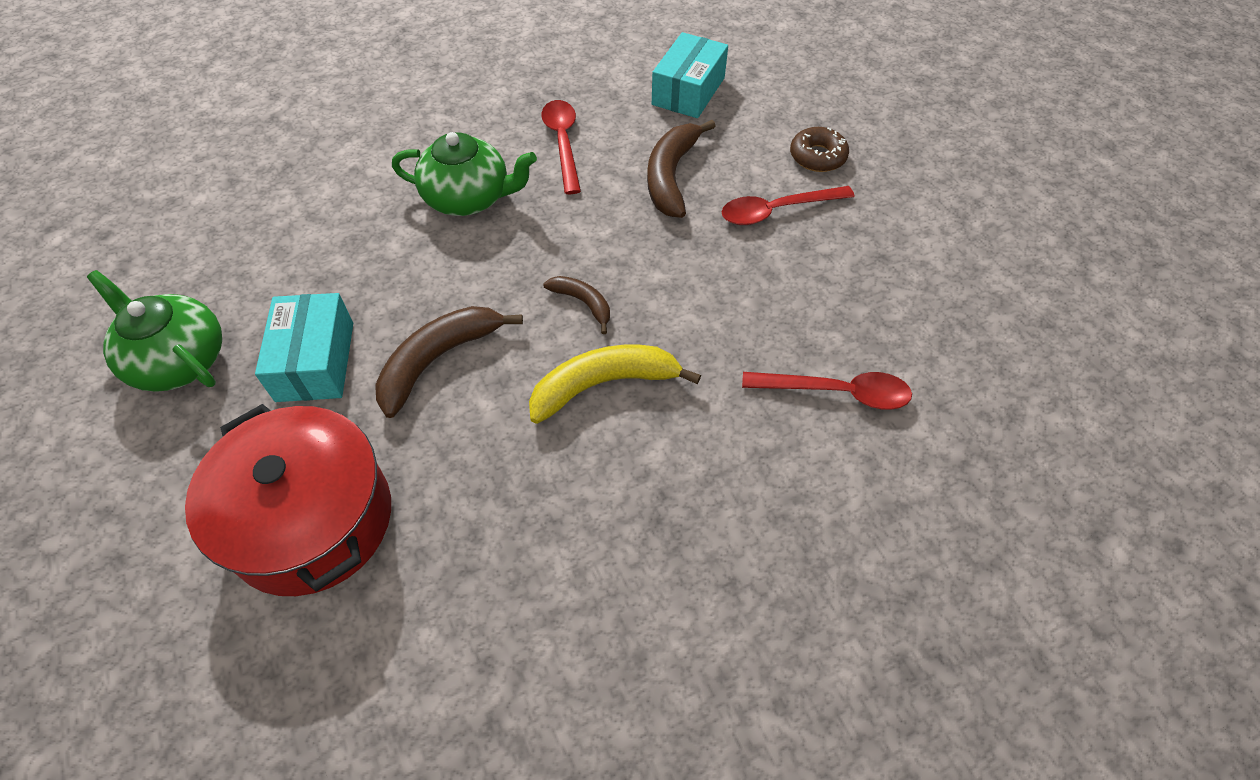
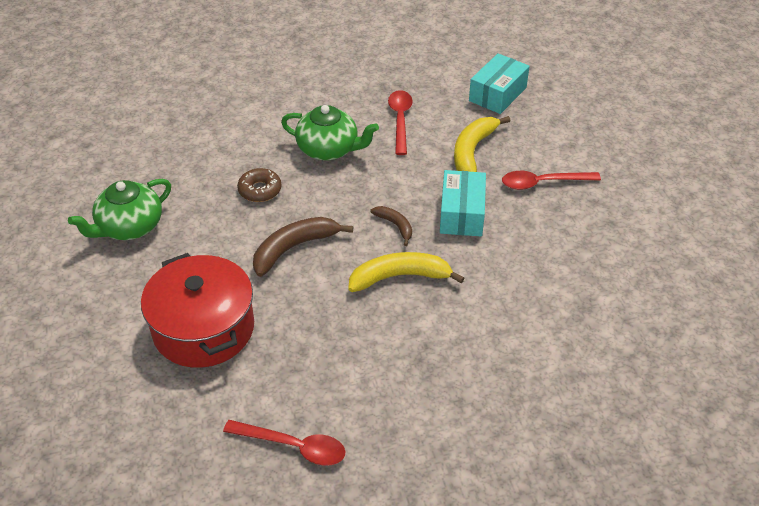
camera: 10 degrees right, 10 degrees down
green teapot [87,270,222,392] -> green teapot turned 90 degrees counterclockwise [68,179,171,240]
turquoise box [255,293,353,402] -> turquoise box moved to [440,170,486,236]
brown banana [647,120,716,218] -> yellow banana [454,116,510,172]
red spoon [742,372,912,410] -> red spoon moved to [223,420,346,466]
brown donut [790,127,849,172] -> brown donut moved to [237,168,282,202]

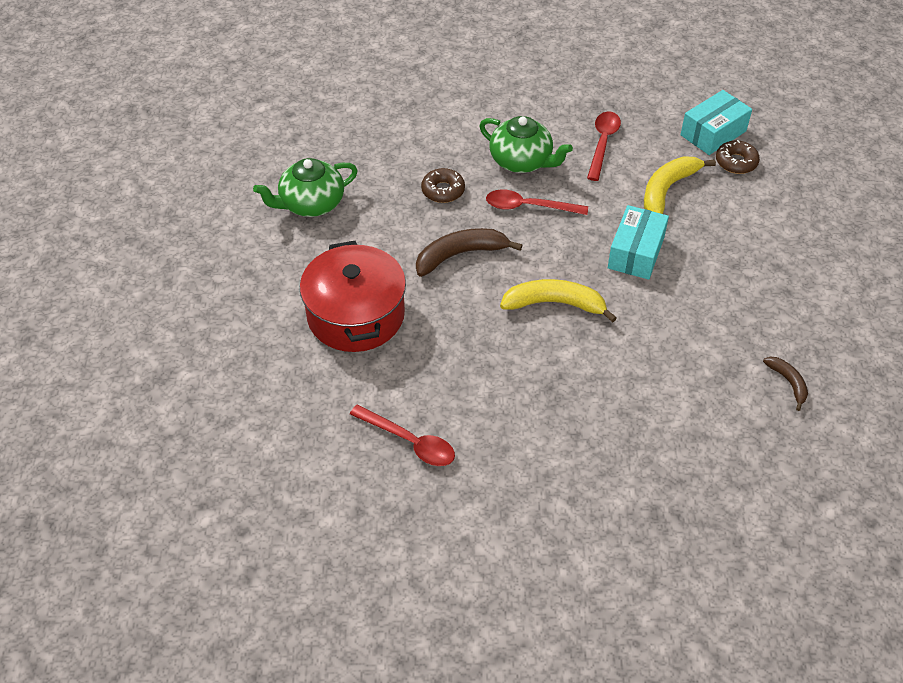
camera: 15 degrees right, 5 degrees up
brown banana [371,206,412,246] -> brown banana moved to [763,357,808,411]
red spoon [502,171,601,190] -> red spoon moved to [486,189,588,215]
none -> brown donut [716,140,760,174]

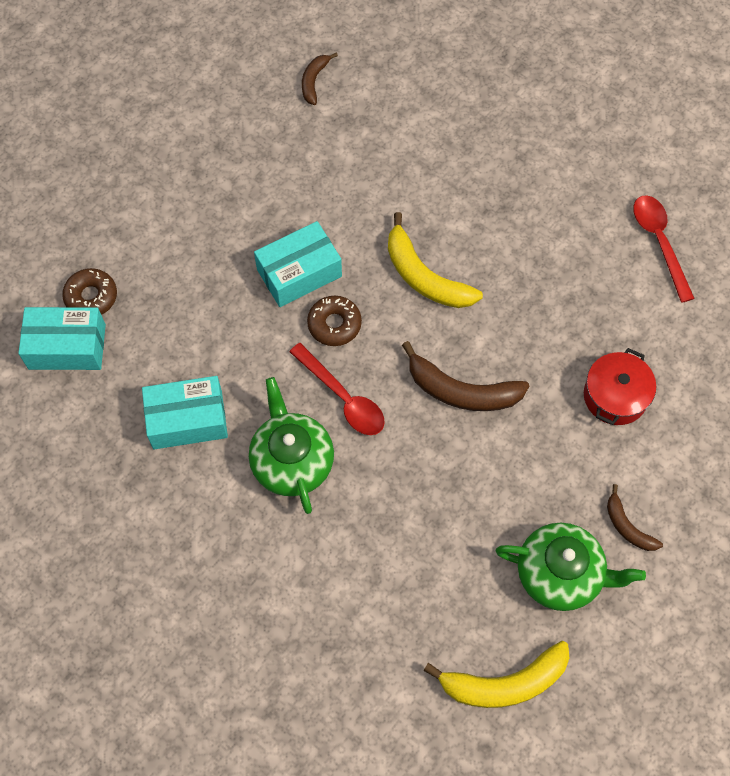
camera: 140 degrees left, 15 degrees up
red pot [300,241,406,352] -> red pot [584,348,656,425], size x0.57
brown donut [421,168,465,203] -> brown donut moved to [307,296,362,346]
red spoon [587,112,621,181] -> turquoise box [142,376,228,449]
yellow banana [644,156,716,214] -> yellow banana moved to [424,641,570,708]
none -> brown banana [607,484,663,551]

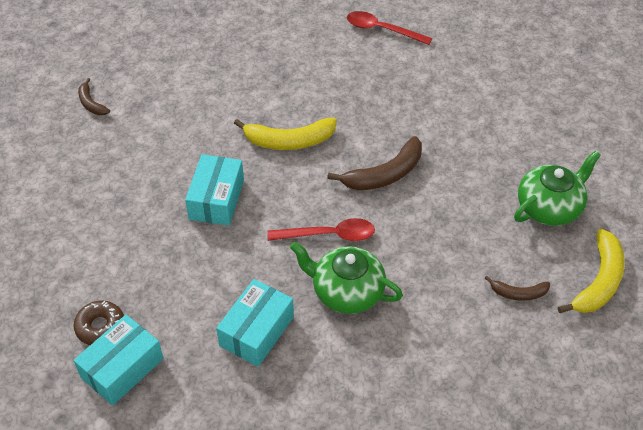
camera: 50 degrees left, 15 degrees down
brown donut [307,296,362,346] -> none
red pot [584,348,656,425] -> none
brown banana [607,484,663,551] -> brown banana moved to [485,276,550,301]

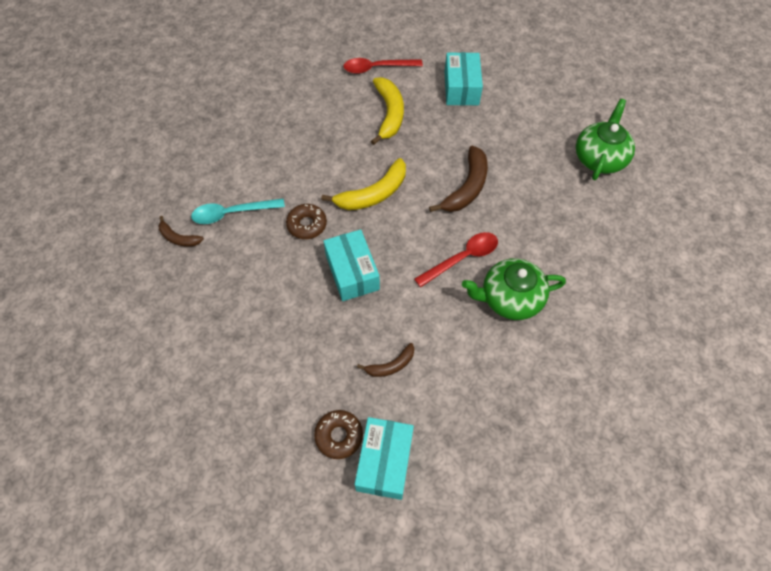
camera: 30 degrees left, 10 degrees up
turquoise box [216,279,294,367] -> turquoise box moved to [445,52,483,105]
brown banana [485,276,550,301] -> brown banana moved to [357,343,414,377]
yellow banana [558,229,625,313] -> yellow banana moved to [371,77,404,145]
none -> turquoise spoon [191,199,285,224]
none -> brown donut [286,204,327,239]

